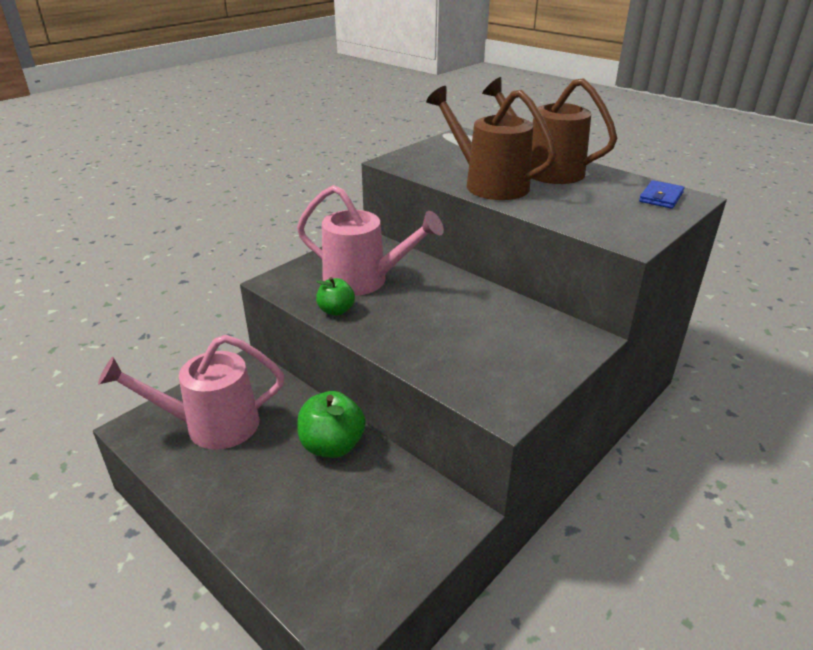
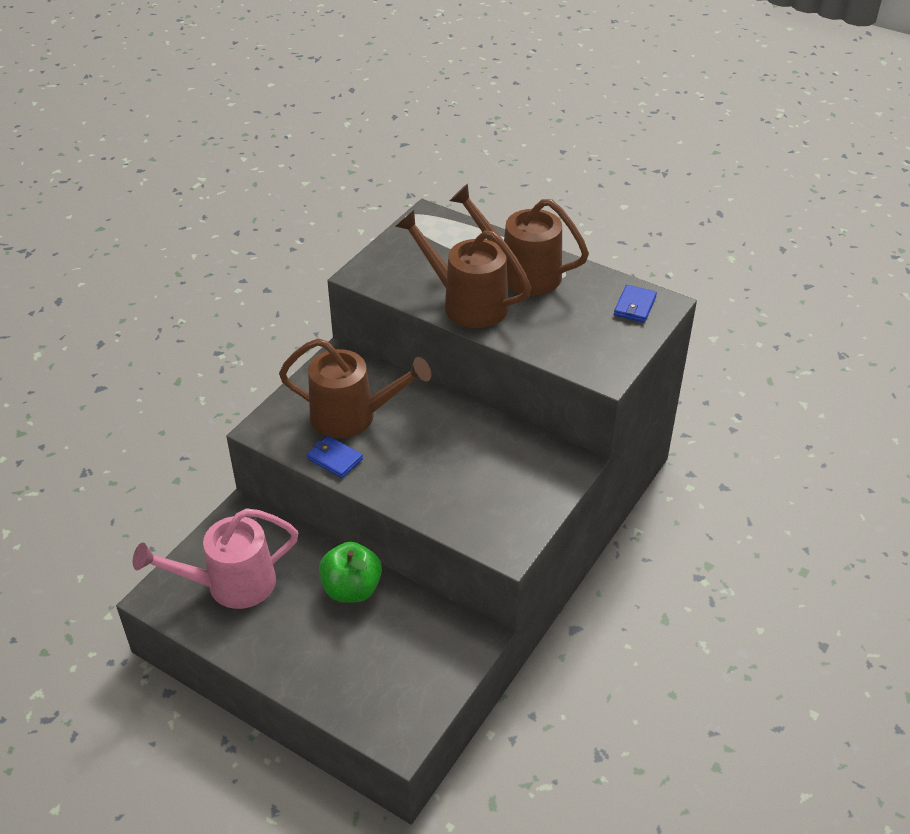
camera: 10 degrees left, 10 degrees up
pink watering can [297,185,444,296] -> brown watering can [279,338,431,438]
green apple [316,277,355,316] -> blue wallet [307,436,363,478]

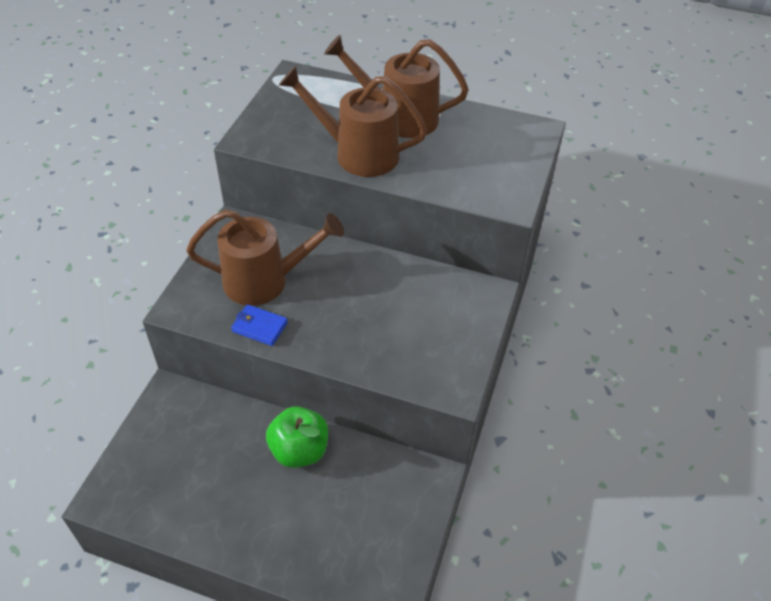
camera: 15 degrees left, 5 degrees up
pink watering can [133,508,298,609] -> none
blue wallet [614,285,657,323] -> none

